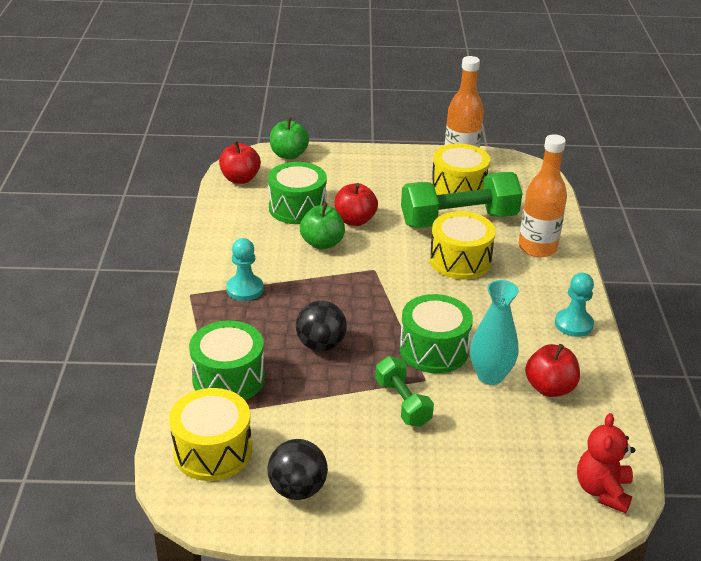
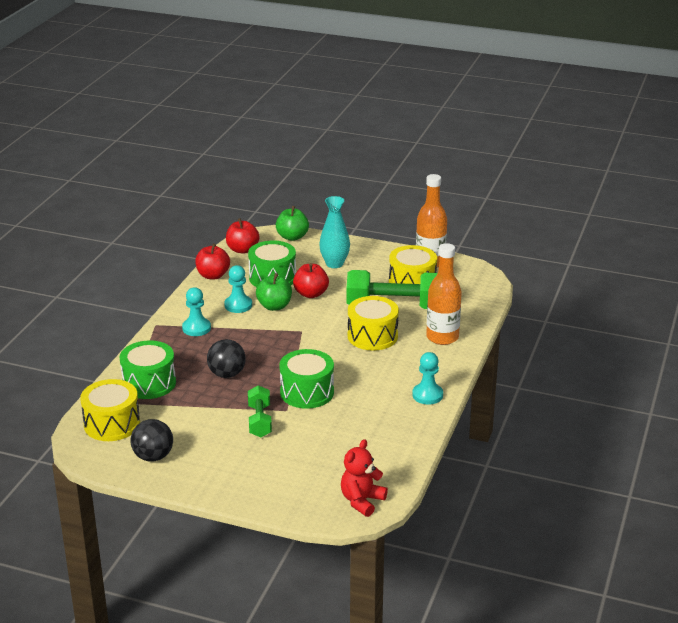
camera: 20 degrees right, 5 degrees down
turquoise vase [470,280,519,385] -> turquoise vase moved to [319,196,350,268]
red apple [525,344,580,397] -> red apple moved to [195,244,230,280]
none -> turquoise pawn [224,265,252,313]

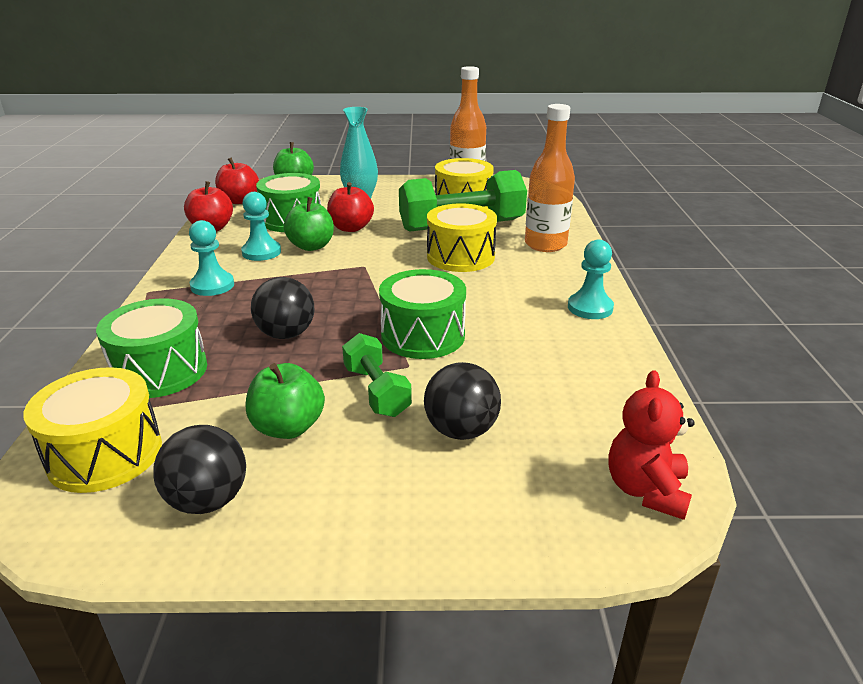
camera: 20 degrees left, 0 degrees up
none -> green apple [246,363,325,439]
none -> black ball [424,362,501,440]

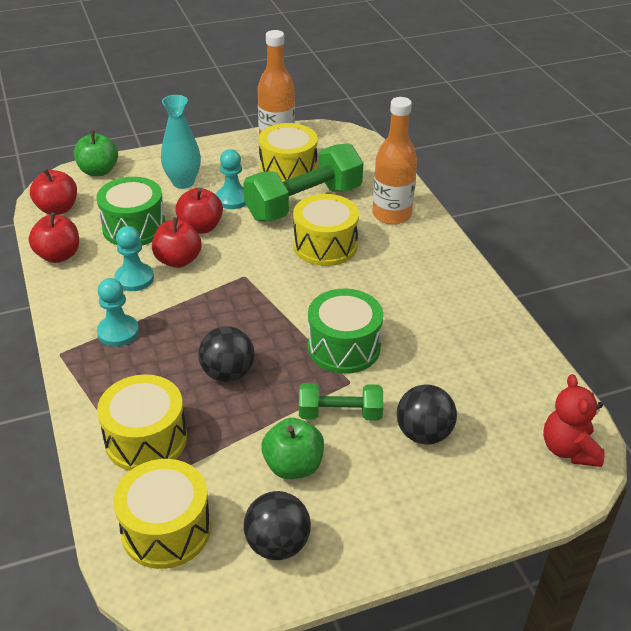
camera: 20 degrees left, 10 degrees up
green drum [96,299,207,398] -> yellow drum [97,374,187,471]
green apple [284,197,334,251] -> red apple [152,217,201,268]
green dumbbell [342,333,412,417] -> green dumbbell turned 45 degrees counterclockwise [299,383,383,421]
turquoise pawn [568,239,614,319] -> turquoise pawn moved to [216,149,246,209]

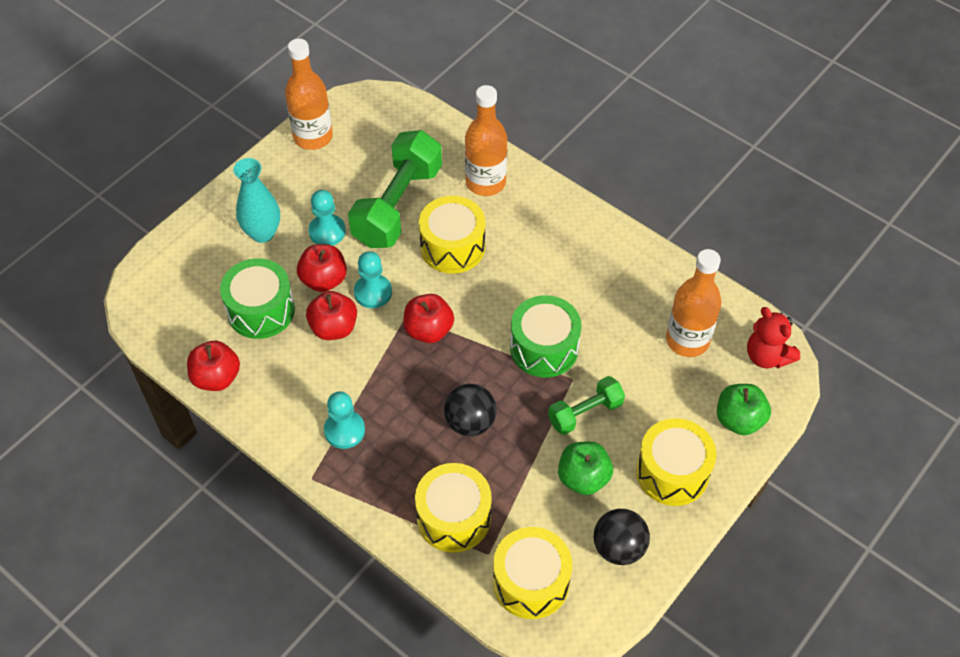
camera: 30 degrees left, 15 degrees up
red apple [30,168,77,215] -> red apple moved to [403,294,454,343]
green apple [74,130,118,176] -> green apple moved to [717,384,771,435]
turquoise pawn [115,226,154,291] -> turquoise pawn moved to [354,251,392,308]
yellow drum [259,123,318,182] -> yellow drum moved to [636,418,716,506]
black ball [397,384,457,445] -> none
none -> orange bottle [666,249,722,357]

